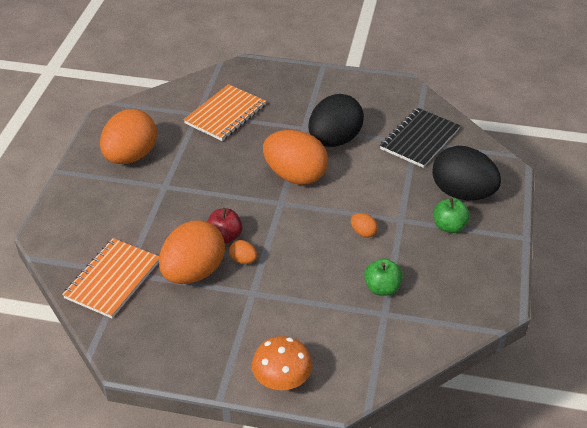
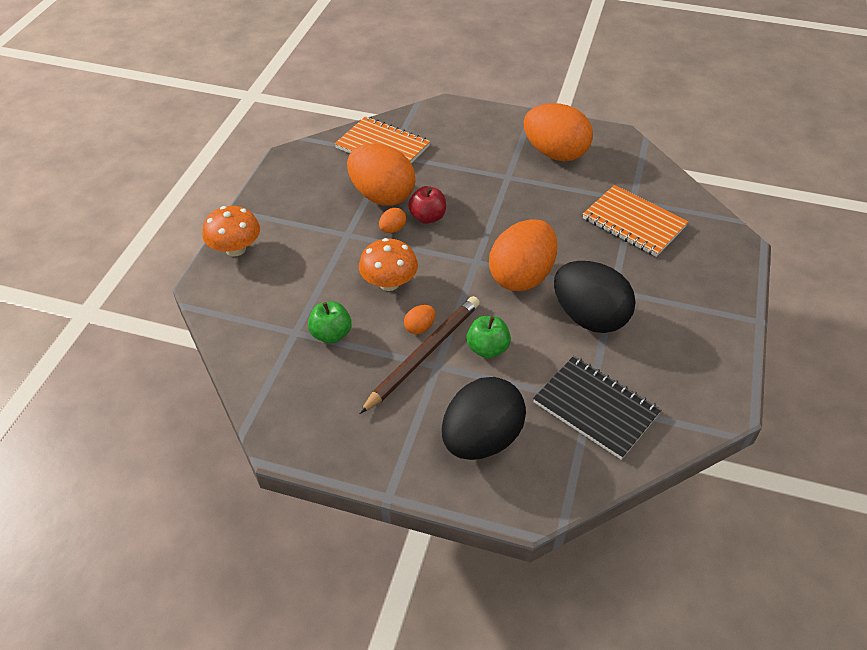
camera: 95 degrees right, 5 degrees up
green apple [434,198,470,233] -> green apple moved to [466,316,511,358]
none -> orange mushroom [359,238,418,291]
none -> brown pencil [359,296,480,414]

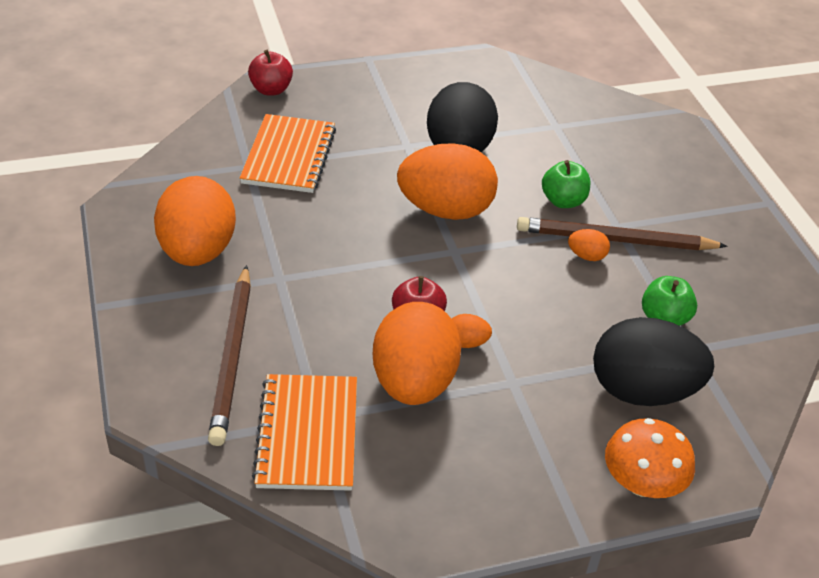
camera: 125 degrees left, 5 degrees down
orange mushroom [359,238,418,291] -> none
black egg [442,377,526,460] -> black egg moved to [593,317,714,406]
black notebook [533,356,661,460] -> none
none -> brown pencil [208,265,251,446]
none -> red apple [248,50,293,95]

